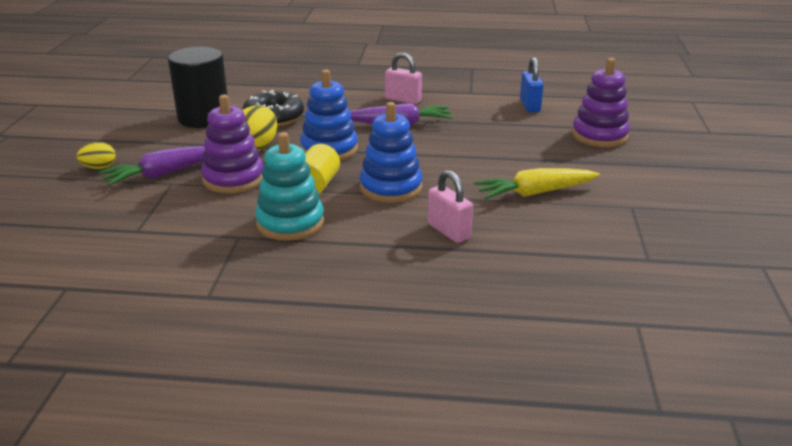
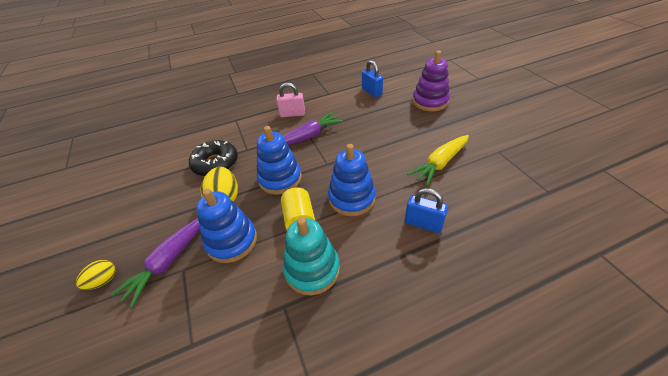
camera: 25 degrees left, 15 degrees up
black cylinder [168,47,228,128] -> none
purple stacking toy [201,95,263,194] -> blue stacking toy [196,189,257,263]
pink padlock [428,170,473,243] -> blue padlock [405,188,448,233]

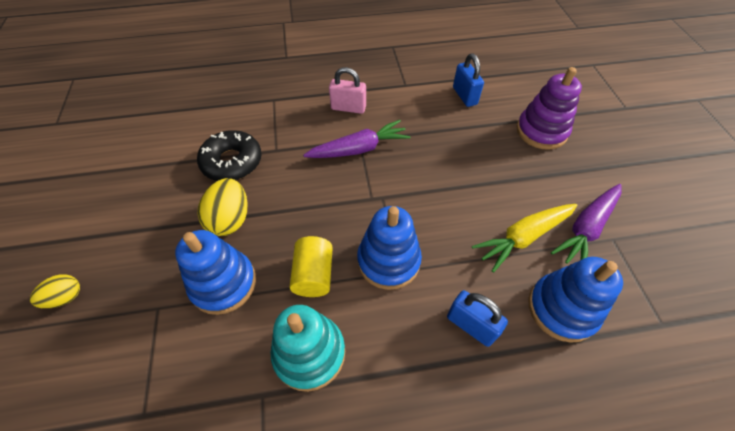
camera: 10 degrees right, 10 degrees up
purple carrot [111,218,200,308] -> purple carrot moved to [551,184,621,264]
blue stacking toy [257,126,302,195] -> blue stacking toy moved to [528,257,623,343]

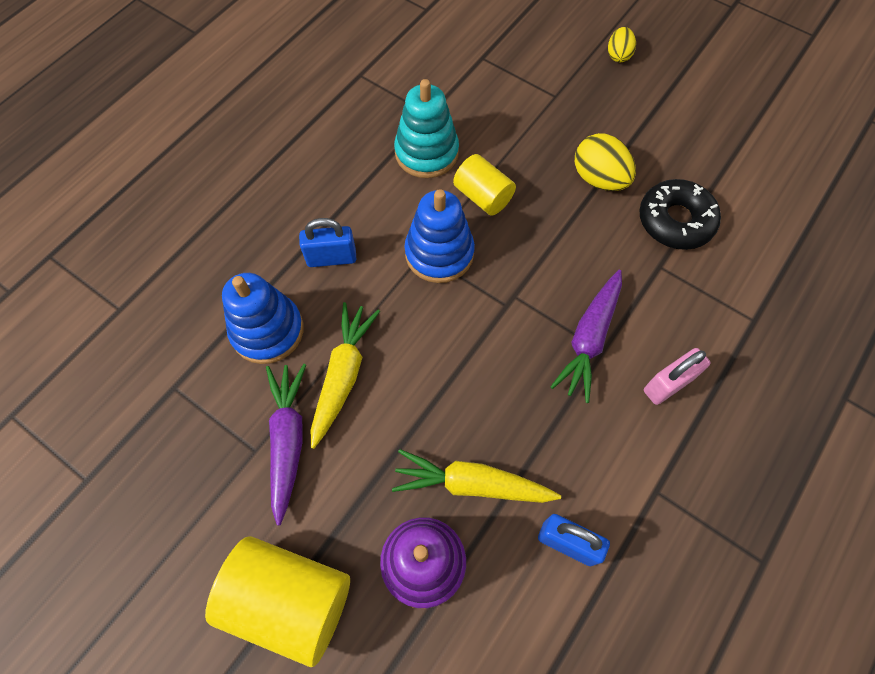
camera: 135 degrees right, 10 degrees up
blue stacking toy [175,230,256,315] -> none
none -> yellow cylinder [205,536,350,667]
none -> yellow carrot [392,449,561,503]

